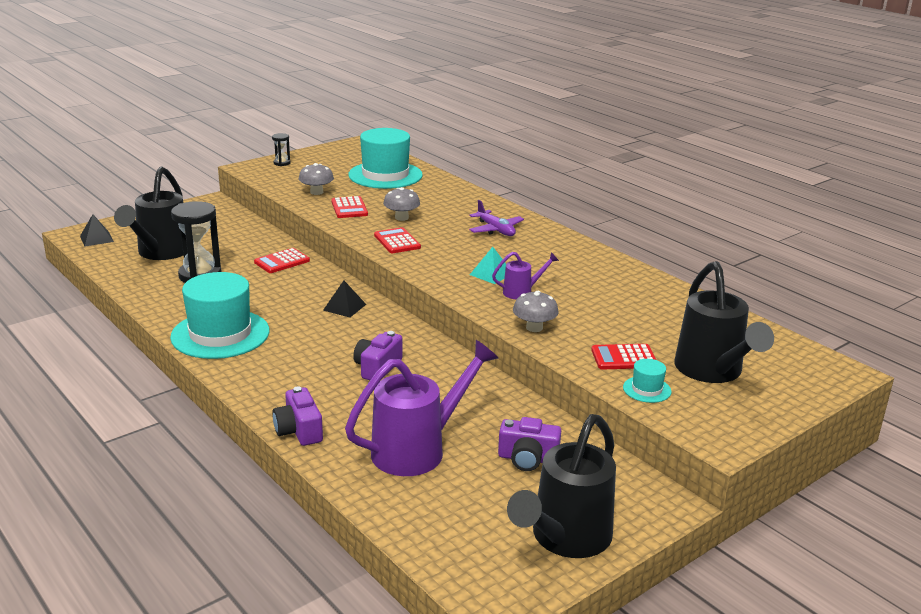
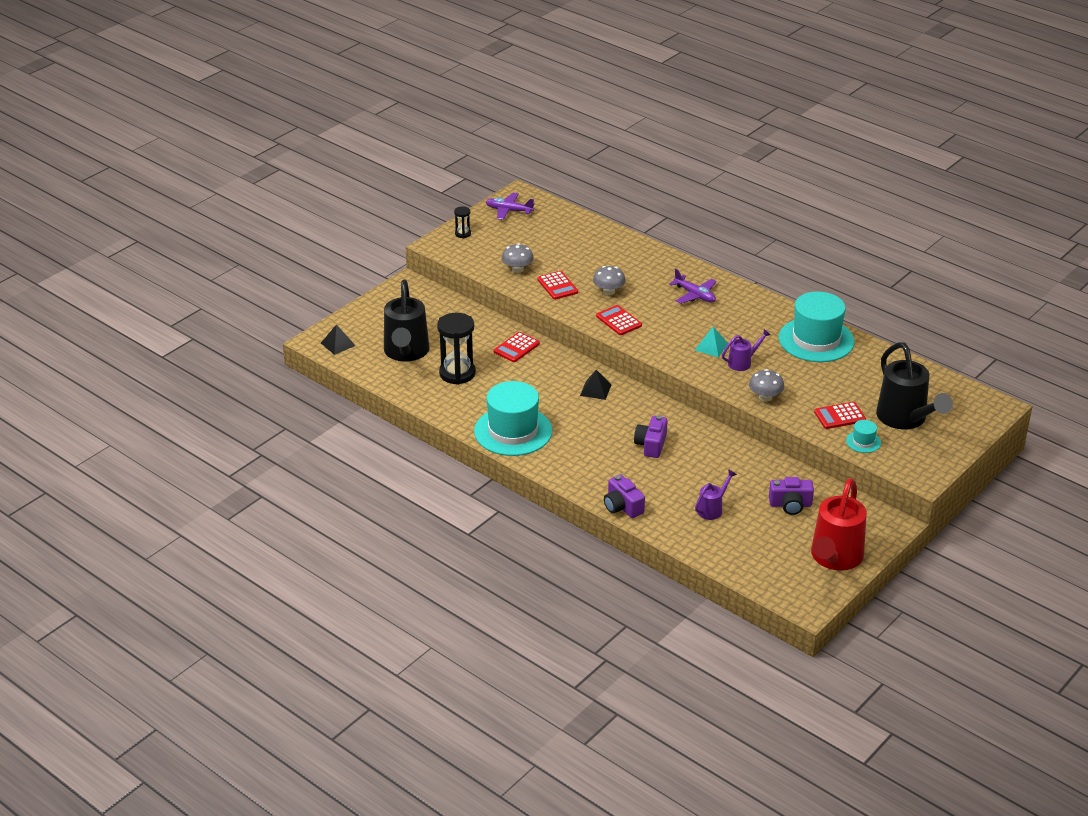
camera: 10 degrees left, 10 degrees up
purple watering can [345,340,498,476] -> purple watering can [695,469,737,520], size x0.49
turquoise hat [348,128,423,189] -> turquoise hat moved to [779,291,854,362]
black watering can [507,414,616,558] -> red watering can [811,478,867,570]
none -> purple plane [486,193,535,220]

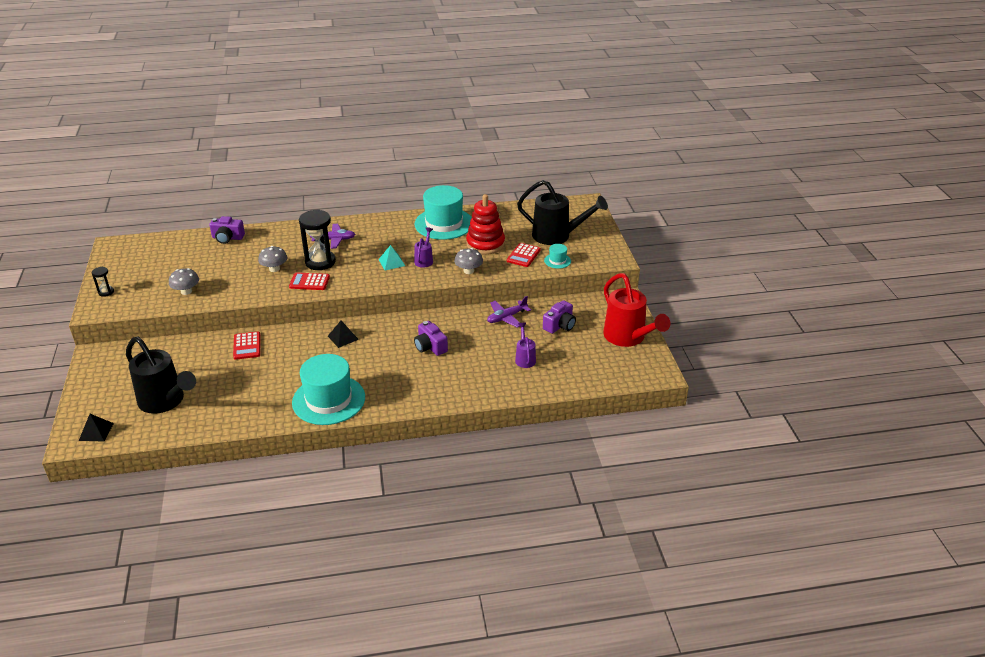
camera: 50 degrees left, 0 degrees up
black hourglass [437,313,476,385] -> black hourglass moved to [299,209,336,270]
purple plane [486,193,535,220] -> purple plane moved to [487,296,531,328]
red calculator [537,271,578,300] -> none
purple camera [604,475,645,518] -> purple camera moved to [209,216,245,244]
none -> red stacking toy [466,194,505,255]

